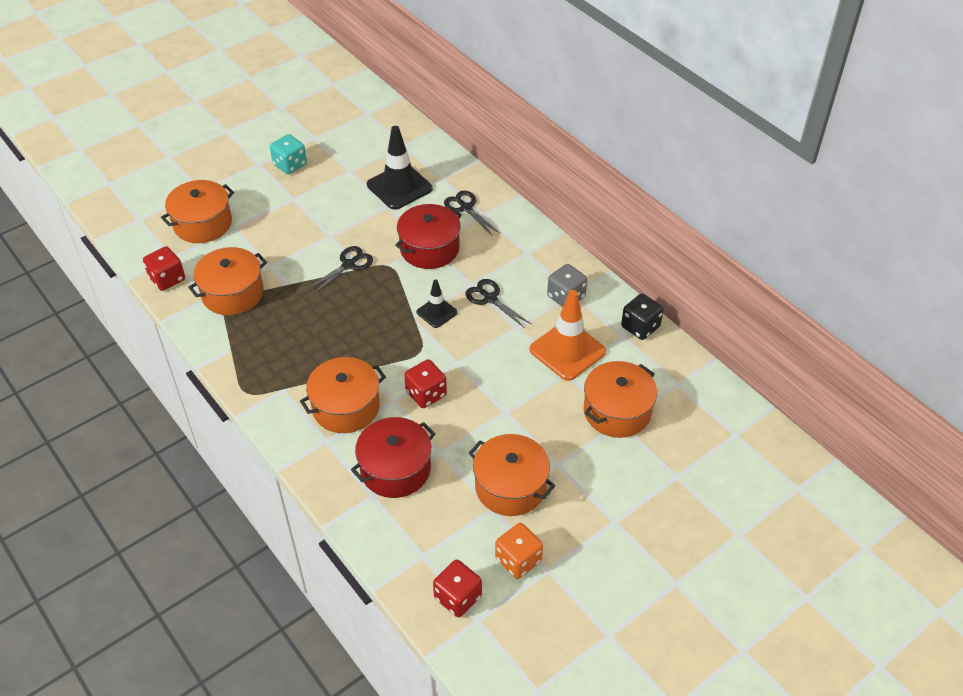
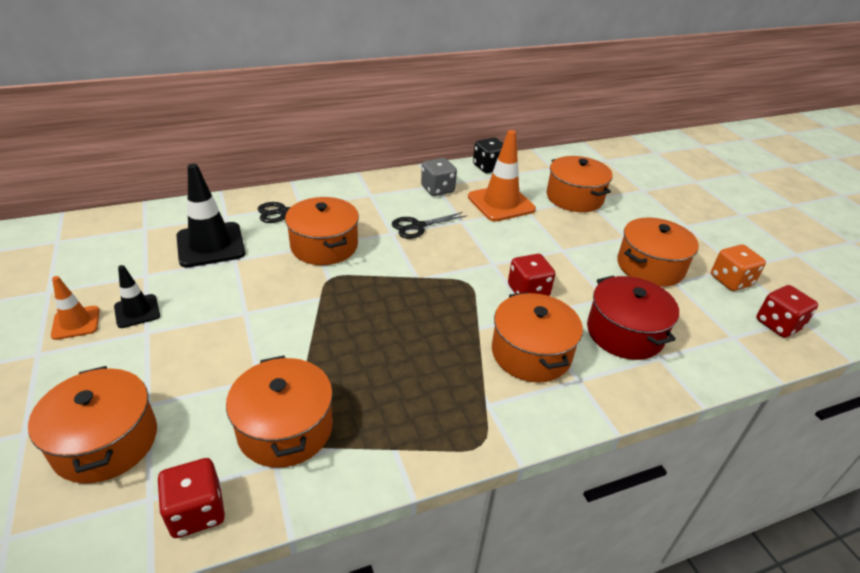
camera: 75 degrees left, 10 degrees down
turquoise dice [270,134,307,174] -> orange traffic cone [51,276,100,340]
black scissors [307,246,373,294] -> none
red pot [395,204,462,269] -> orange pot [285,197,359,265]
black traffic cone [416,280,457,328] -> black traffic cone moved to [114,265,160,328]

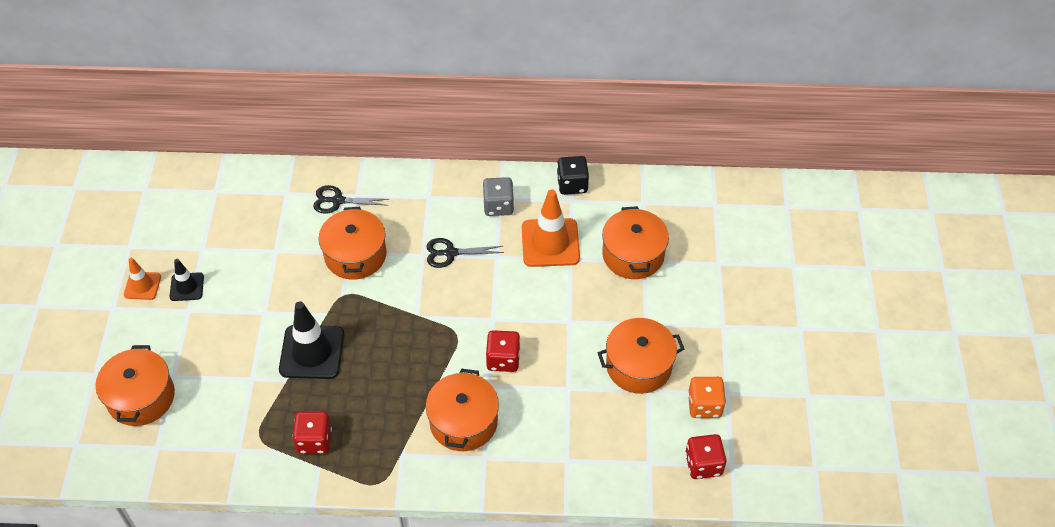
camera: 25 degrees right, 15 degrees up
red dice [157,458,225,538] -> red dice moved to [292,412,332,454]
black traffic cone [176,164,245,267] -> black traffic cone moved to [279,301,344,379]
orange pot [226,356,333,468] -> none
red pot [587,276,679,360] -> none

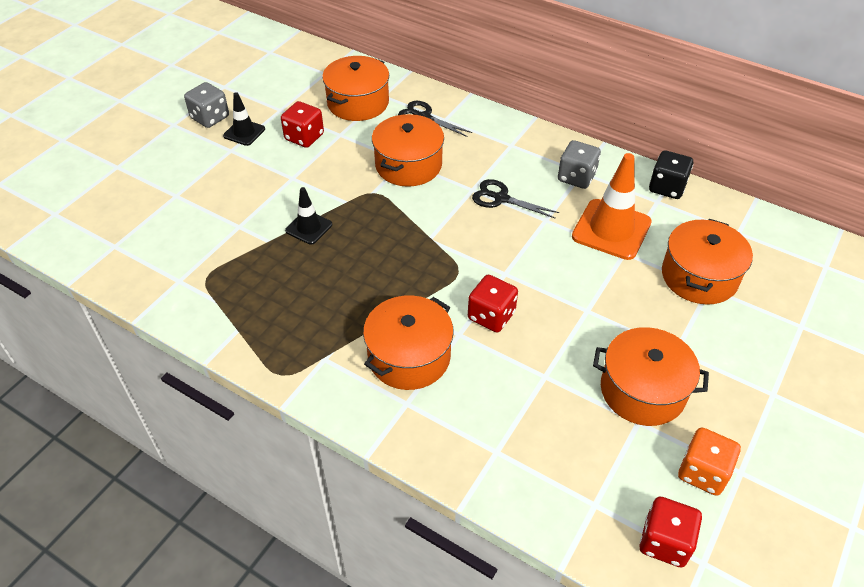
camera: 30 degrees right, 5 degrees down
orange pot [96,345,175,426] -> orange pot moved to [322,56,389,121]
orange traffic cone [124,258,161,300] -> grey dice [184,82,229,128]
black traffic cone [279,301,344,379] -> black traffic cone [285,187,332,245], size x0.55
red dice [292,412,332,454] -> red dice moved to [281,101,324,148]

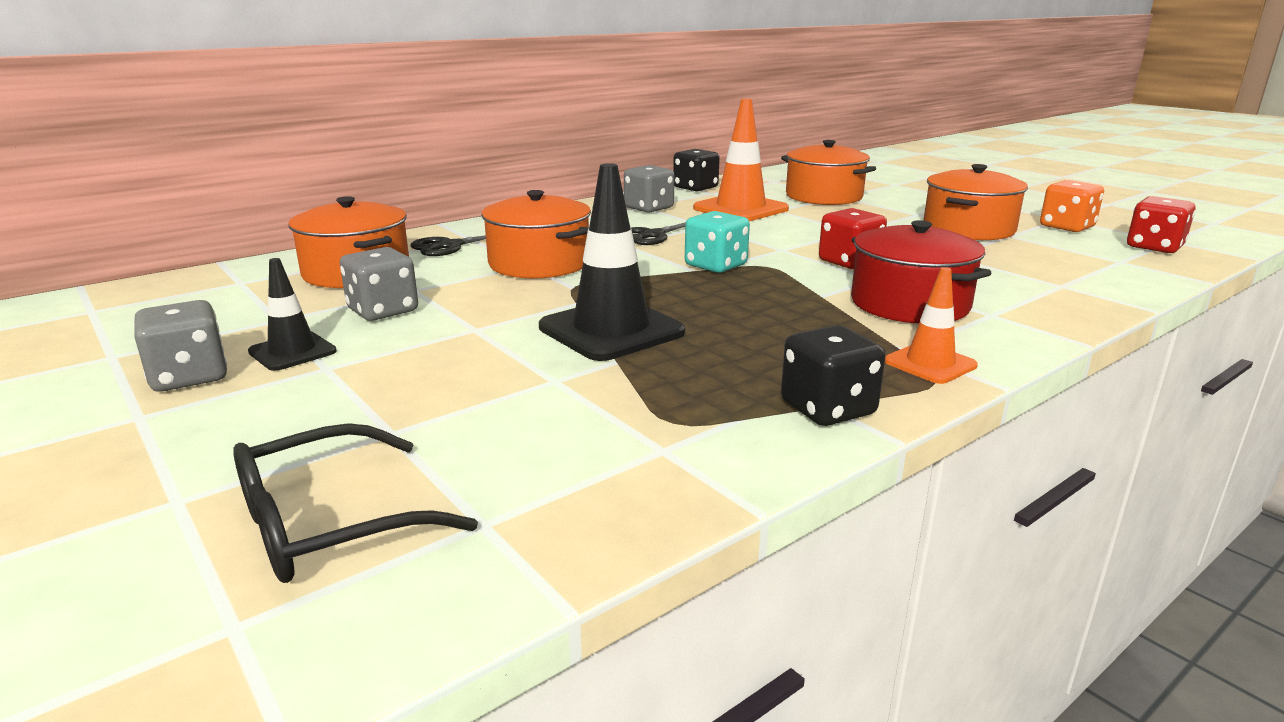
camera: 70 degrees left, 25 degrees down
red dice [281,101,324,148] -> grey dice [340,247,418,321]
black traffic cone [285,187,332,245] -> black traffic cone [539,163,685,361], size x1.81
orange pot [363,295,454,390] -> red pot [851,220,991,323]
none -> black glasses [233,423,478,583]
none -> turquoise dice [685,211,750,273]
none -> black dice [781,325,886,426]
none -> orange traffic cone [885,267,978,384]

